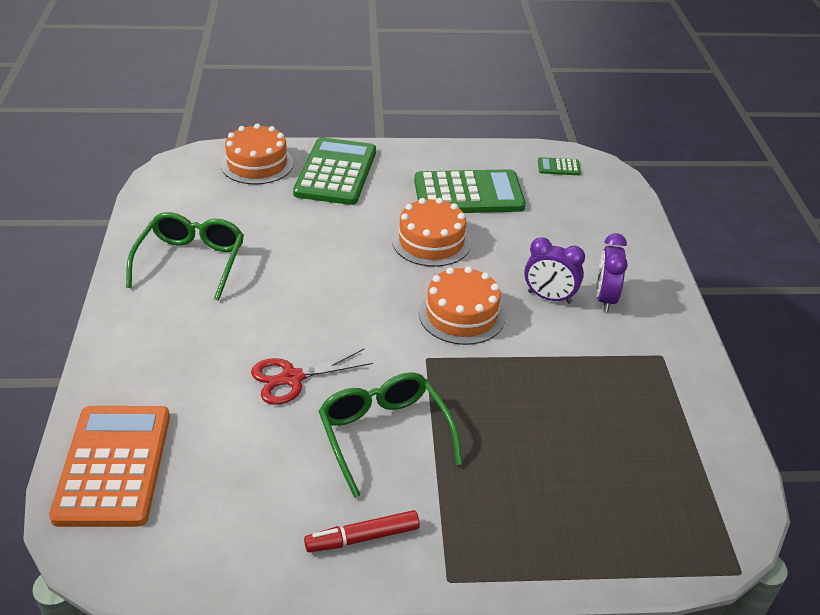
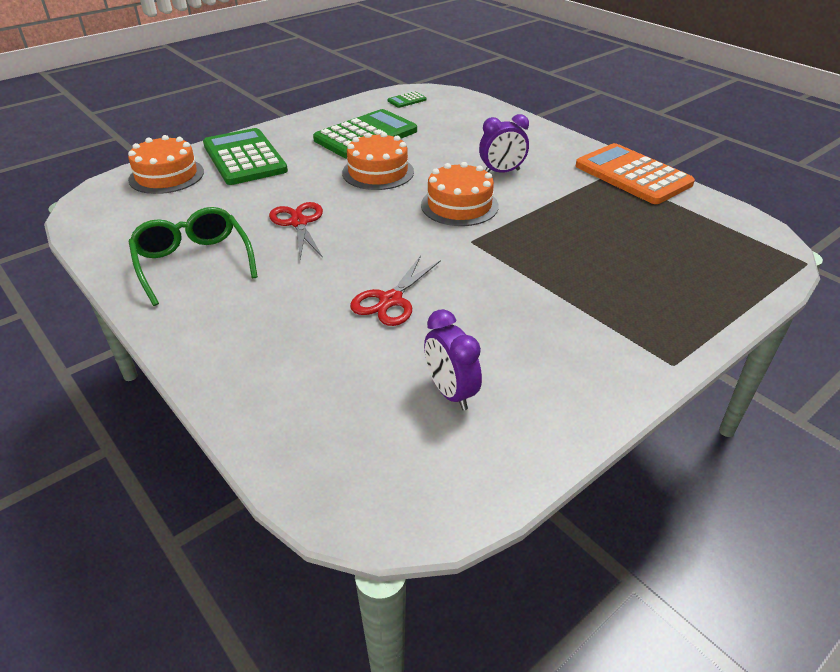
camera: 35 degrees left, 0 degrees up
orange calculator [49,406,170,527] -> orange calculator moved to [576,143,695,204]
red marker [304,510,420,552] -> none
green glasses [319,372,462,498] -> none
purple clock [596,233,627,312] -> purple clock moved to [424,309,482,410]
none -> red scissors [269,202,323,259]

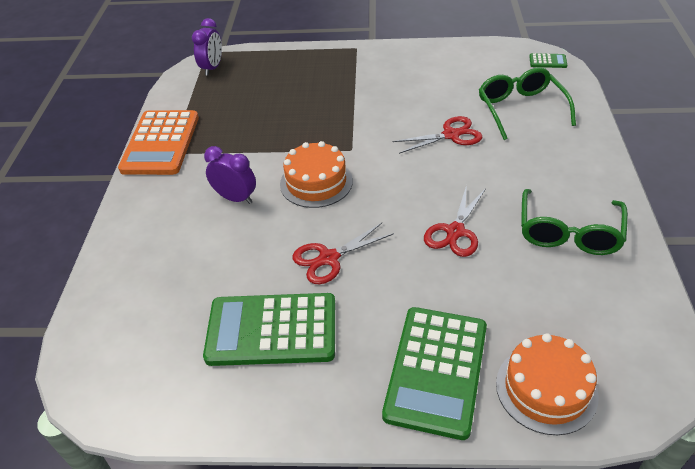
camera: 135 degrees left, 5 degrees up
orange cake [342,132,414,190] -> red scissors [292,223,394,284]
green calculator [388,91,426,108] -> green calculator moved to [529,53,567,68]
purple clock [424,309,482,410] -> purple clock moved to [192,18,222,76]
none -> green glasses [479,67,576,140]

